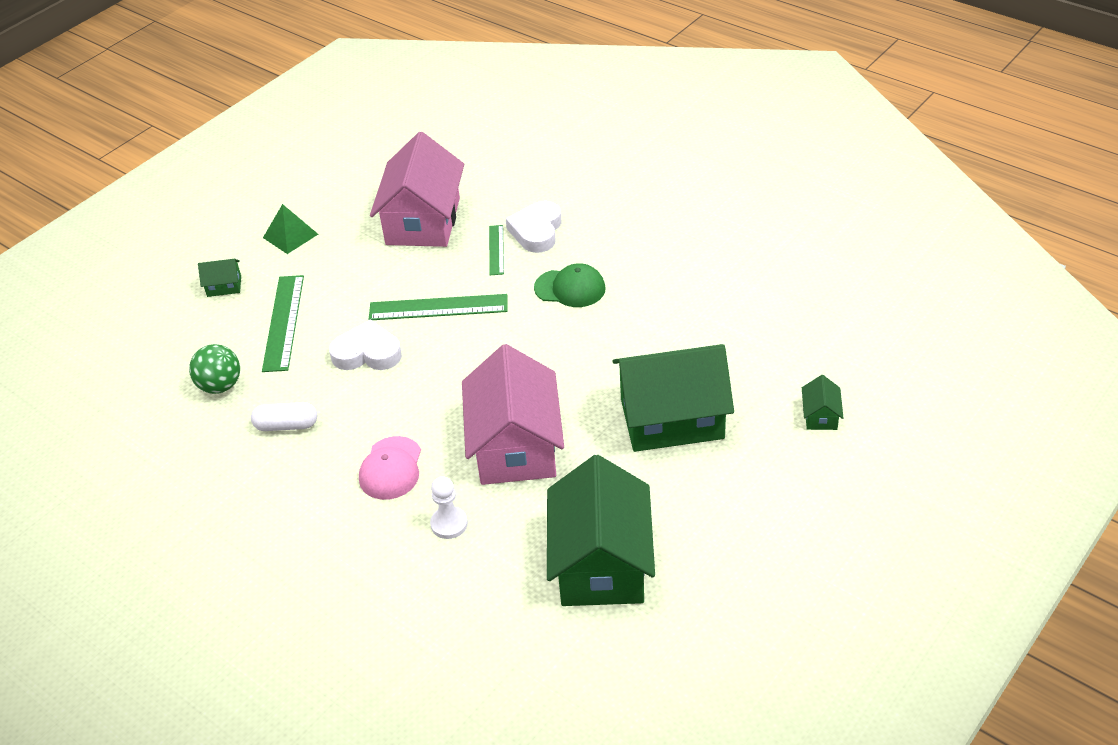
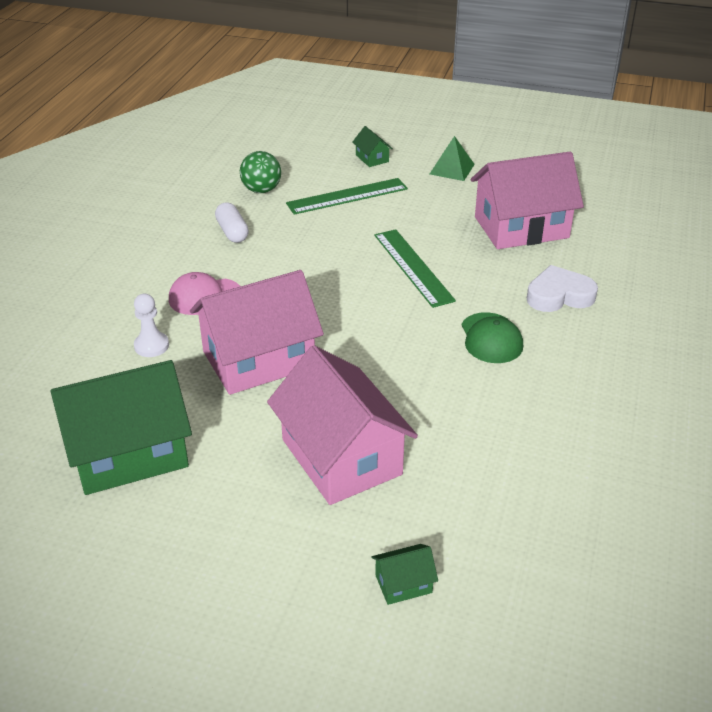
camera: 65 degrees right, 5 degrees down
white heart [329,319,402,370] -> none
green ruler [489,225,504,275] -> none
green house [613,344,734,452] -> pink house [267,345,418,505]

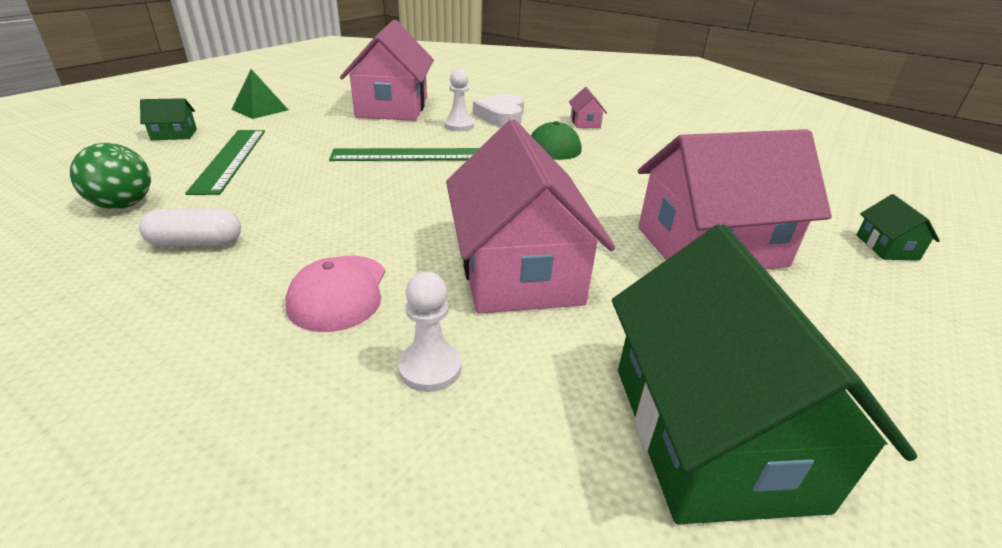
camera: 75 degrees left, 5 degrees down
none -> white pawn [444,69,474,131]
none -> pink house [569,87,607,128]

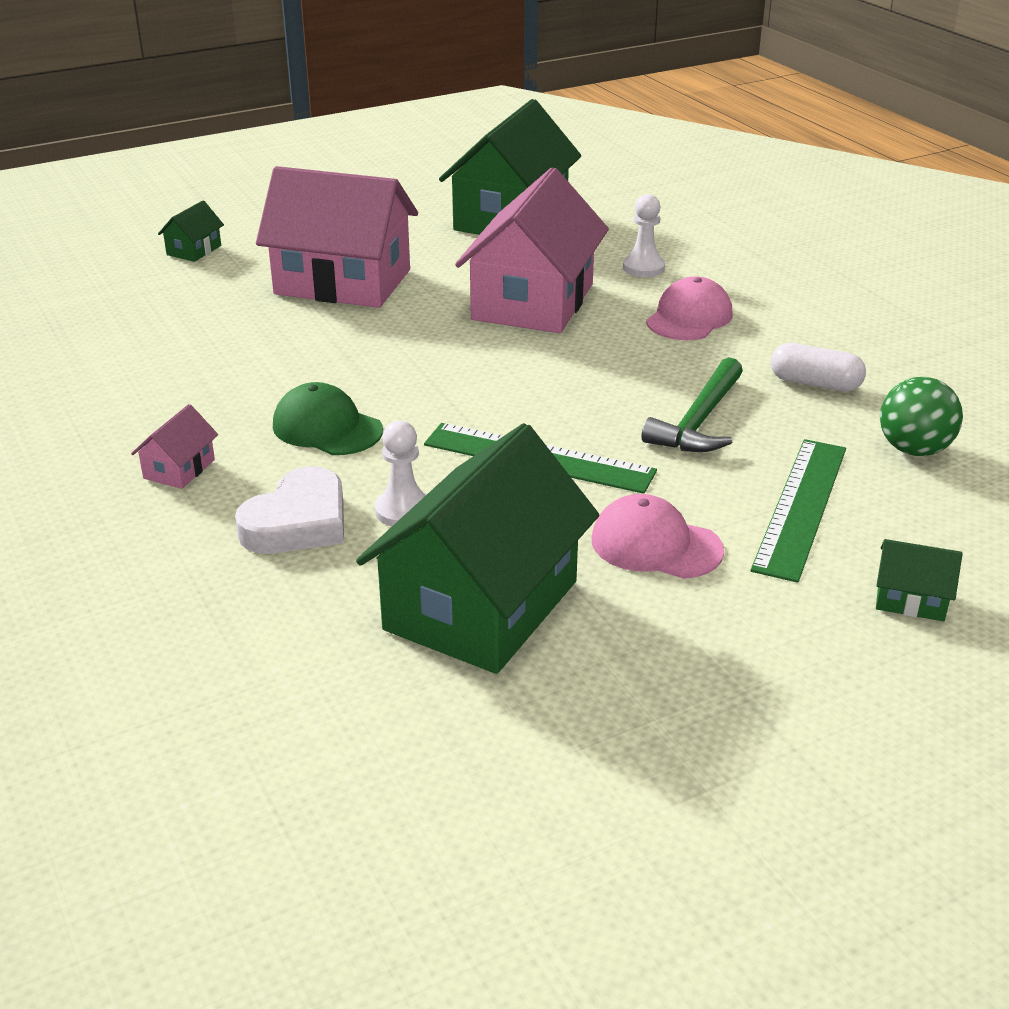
camera: 150 degrees left, 0 degrees up
green pyramid [231,69,288,119] -> none
pink house [340,20,434,121] -> green house [356,423,599,674]
none -> pink cap [592,494,724,579]
none -> green hammer [642,357,743,452]

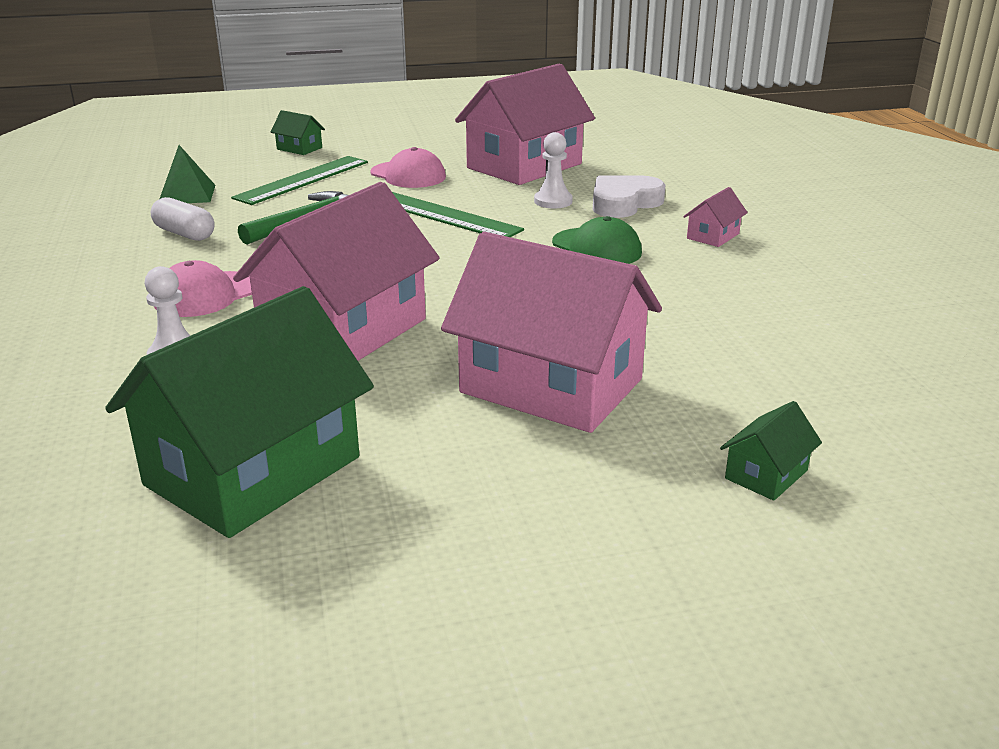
camera: 165 degrees left, 5 degrees down
green house [356,423,599,674] -> pink house [455,64,595,185]
green ball [880,377,963,456] -> green pyramid [160,145,215,203]

